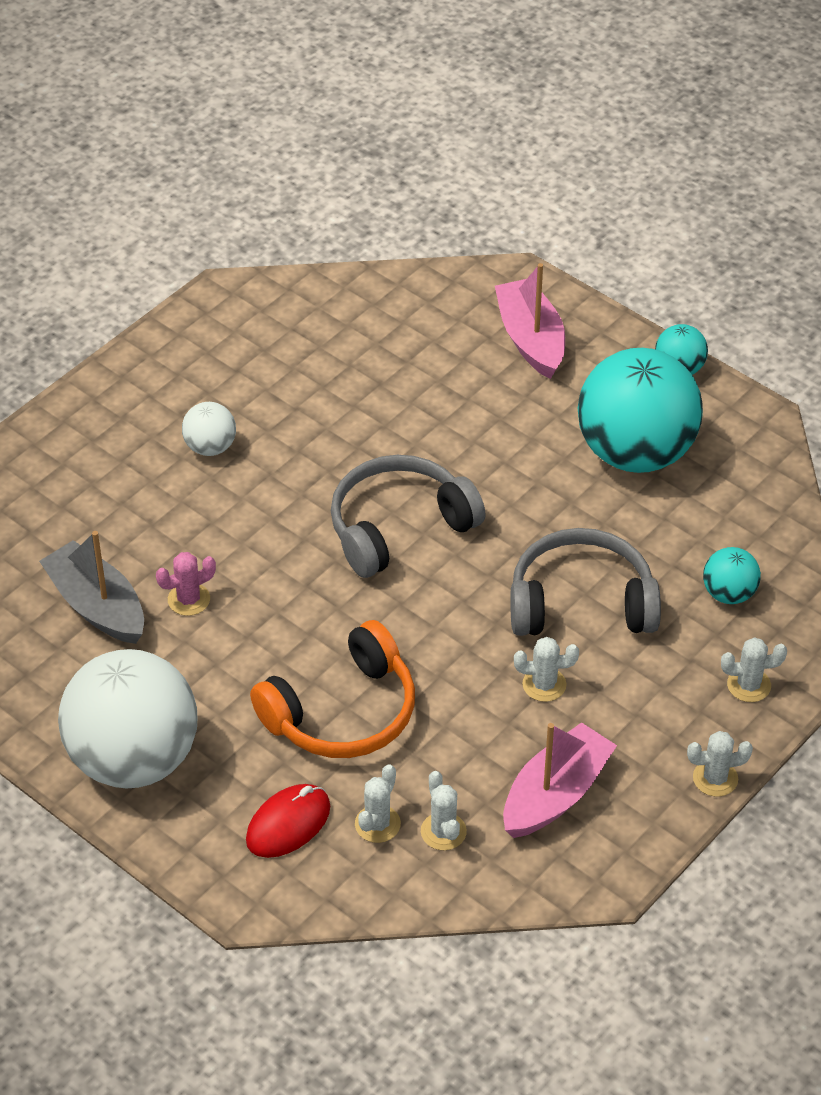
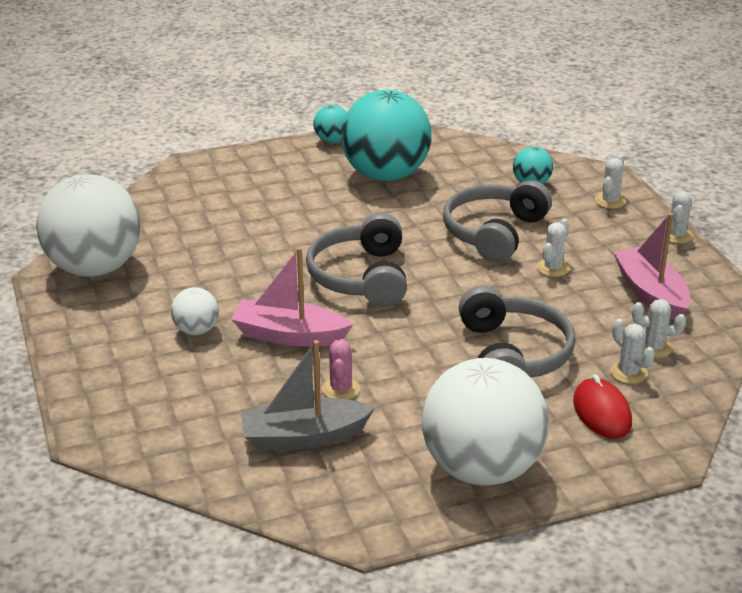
camera: 60 degrees left, 15 degrees down
orange headphones [250,620,415,758] -> grey headphones [459,286,576,377]
pink boat [495,263,565,379] -> pink boat moved to [231,247,353,347]
none -> white ball [36,174,141,277]

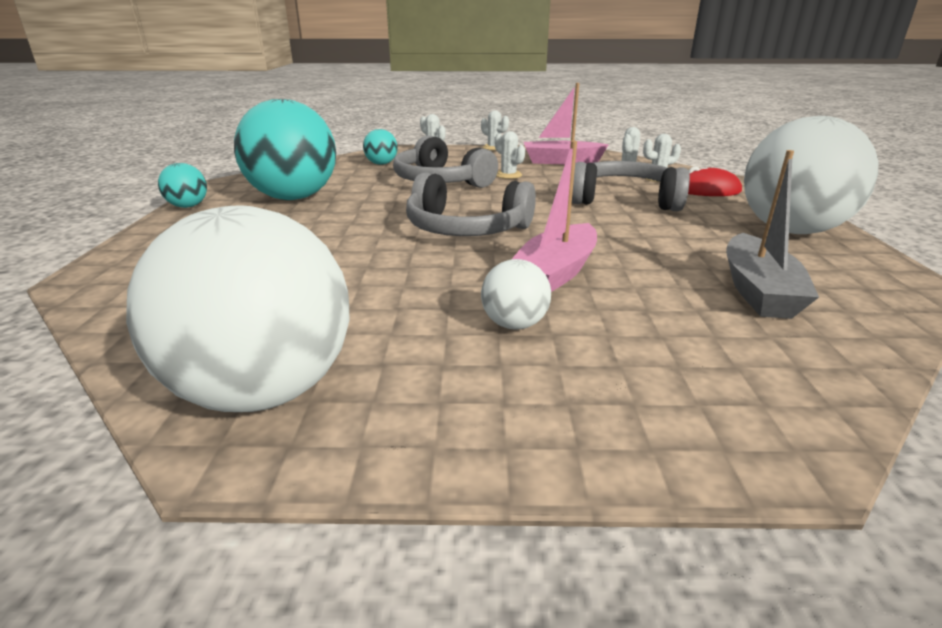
camera: 70 degrees left, 5 degrees down
pink cactus [322,339,360,400] -> none

